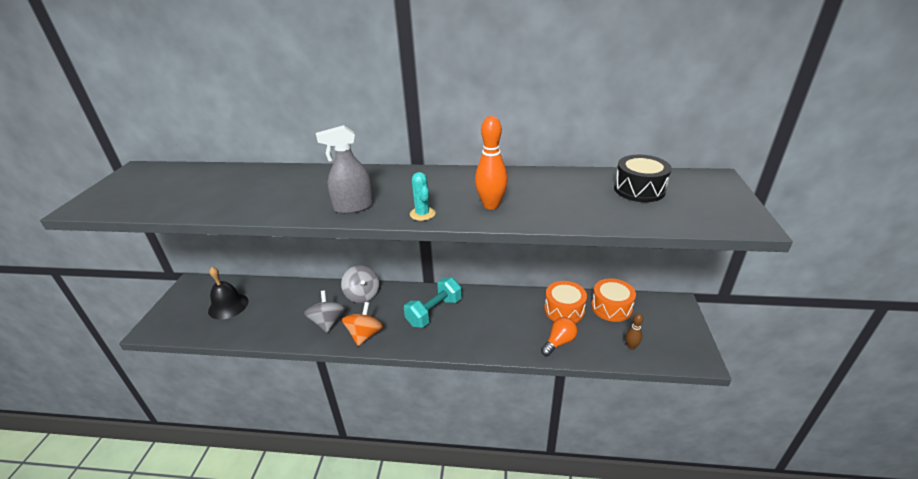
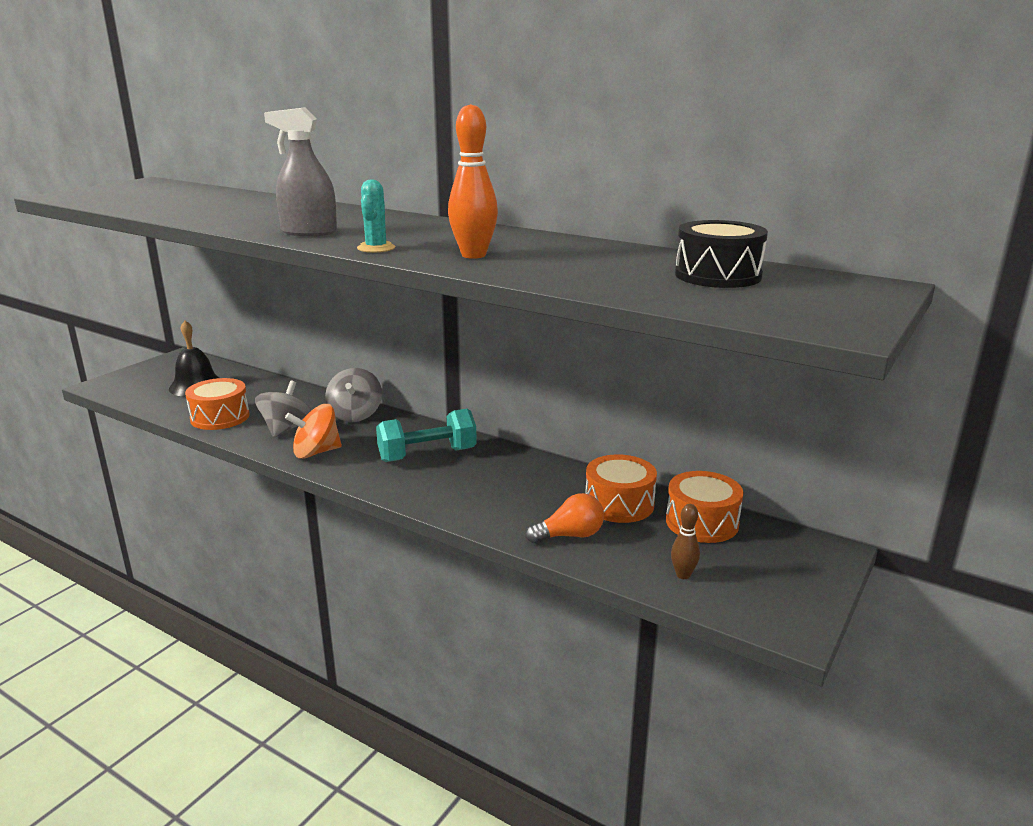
camera: 25 degrees right, 10 degrees down
orange spinning top [342,302,383,346] -> orange spinning top turned 150 degrees counterclockwise [285,404,342,459]
none -> orange drum [185,378,250,430]

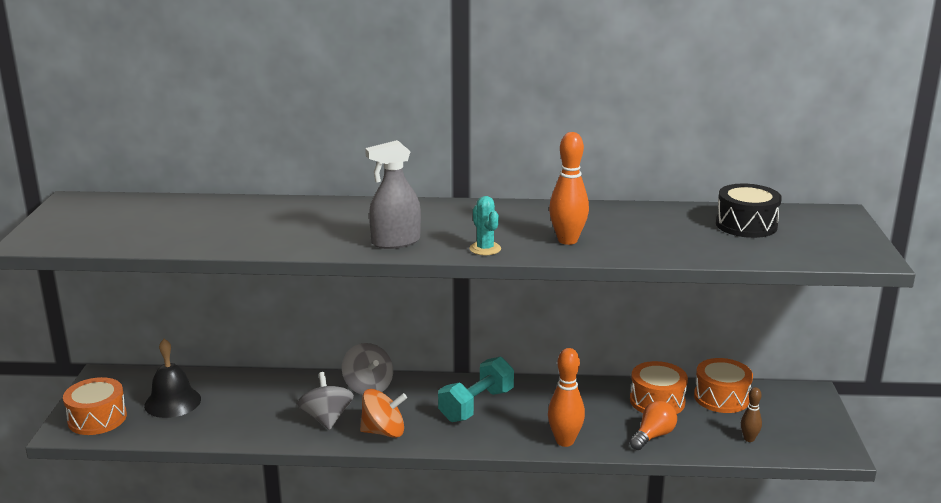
camera: 30 degrees left, 0 degrees up
orange drum [185,378,250,430] -> orange drum moved to [63,377,127,435]
orange spinning top [285,404,342,459] -> orange spinning top turned 135 degrees counterclockwise [360,389,407,438]
none -> orange bowling pin [548,348,585,447]

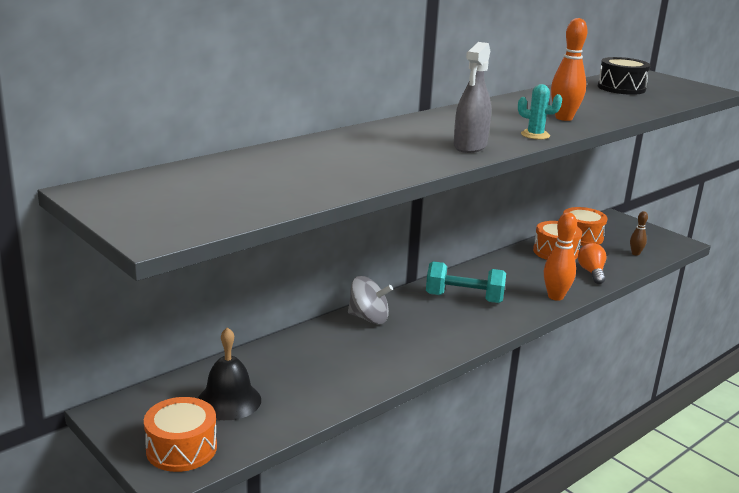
camera: 45 degrees left, 0 degrees up
grey spinning top [297,372,354,430] -> none
orange spinning top [360,389,407,438] -> none
turquoise dumbbell [438,356,514,422] -> turquoise dumbbell turned 75 degrees counterclockwise [426,261,506,303]

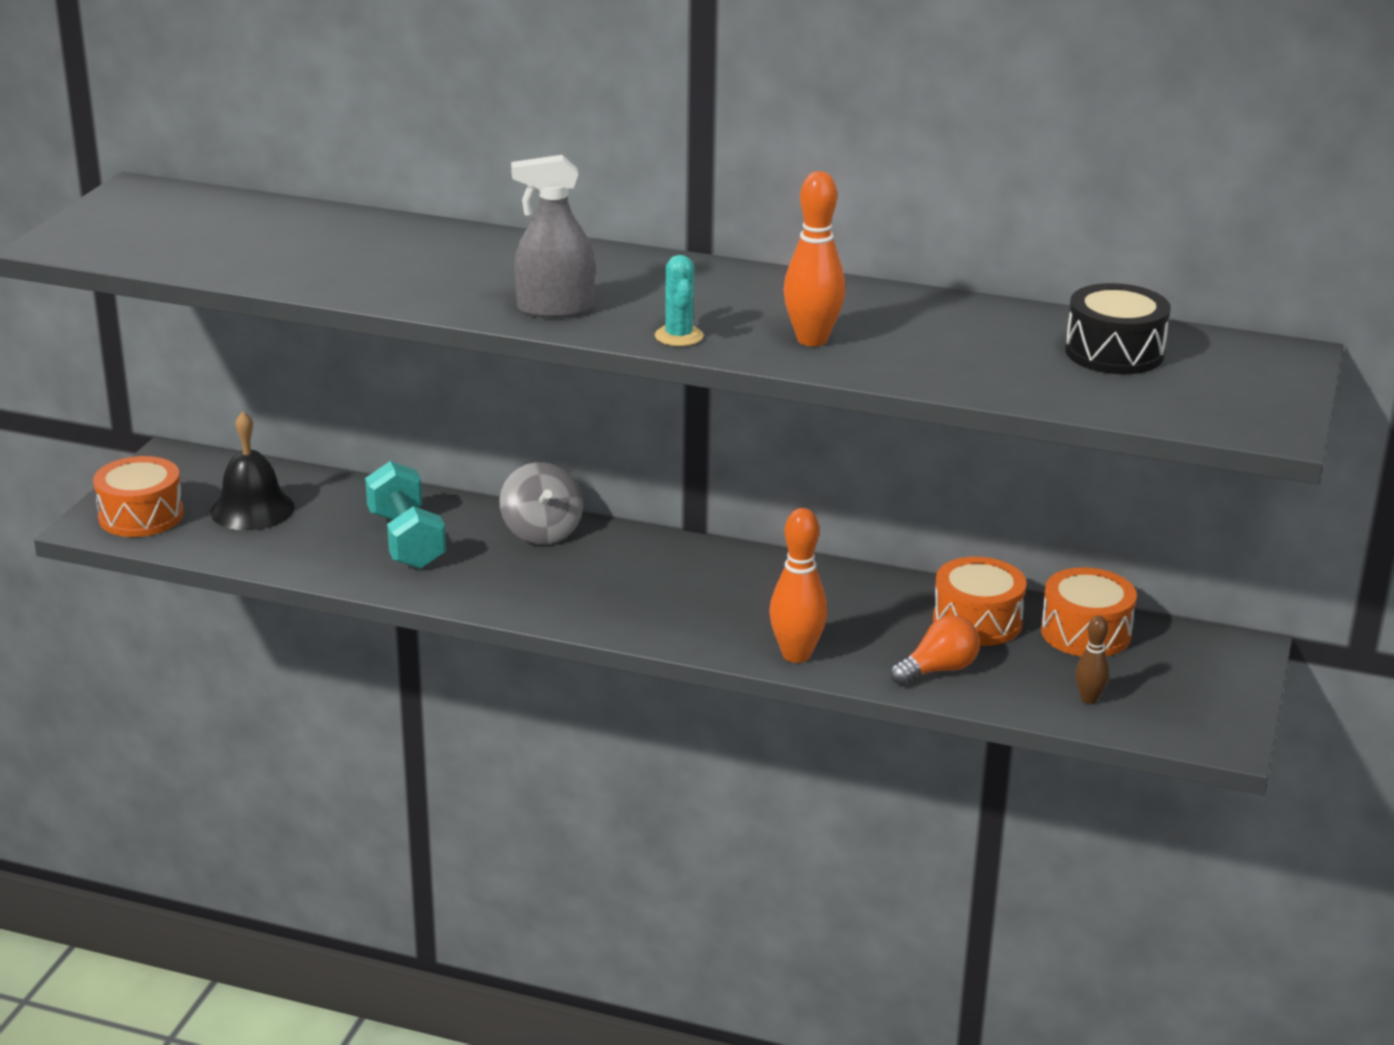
camera: 60 degrees right, 5 degrees up
turquoise dumbbell [426,261,506,303] -> turquoise dumbbell moved to [365,461,446,569]

